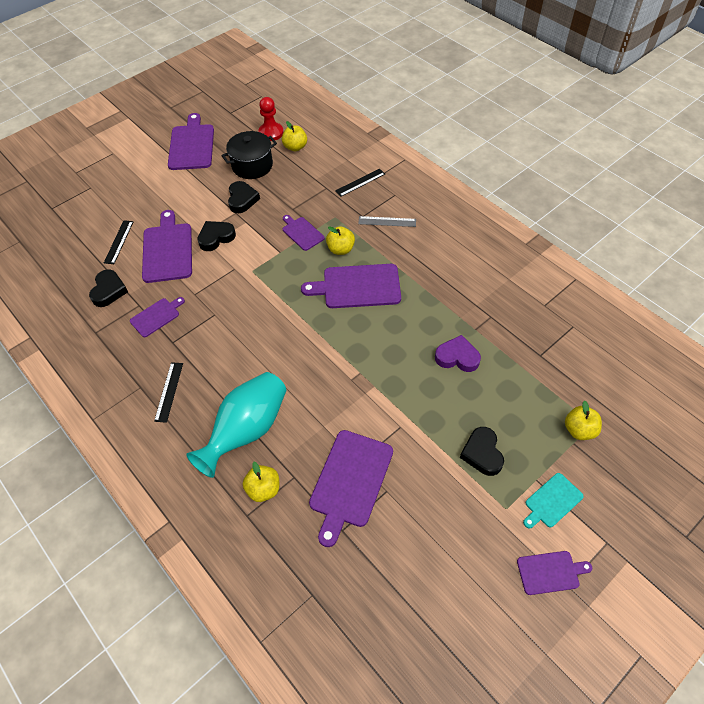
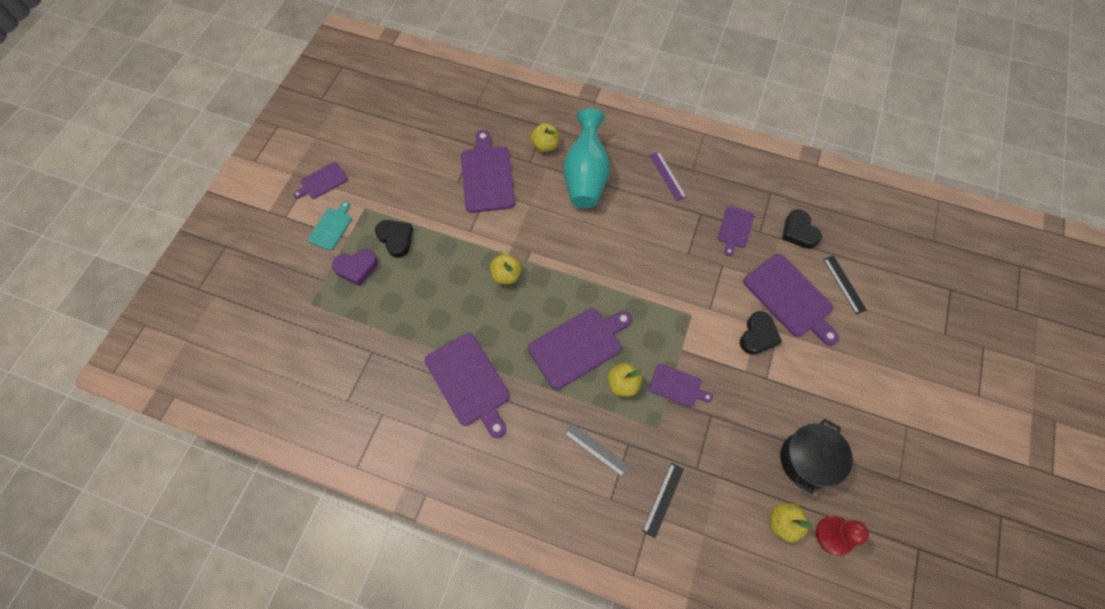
camera: 150 degrees right, 10 degrees up
black ruler [154,362,183,423] -> purple ruler [650,152,687,201]
purple cutting board [168,113,214,170] -> purple cutting board moved to [425,333,510,438]
black heart [228,181,260,213] -> none
grey ruler [358,216,416,227] -> grey ruler turned 60 degrees clockwise [564,423,631,477]
purple heart [435,335,481,372] -> purple heart moved to [332,249,378,286]
yellow apple [565,401,602,440] -> yellow apple moved to [490,254,522,284]

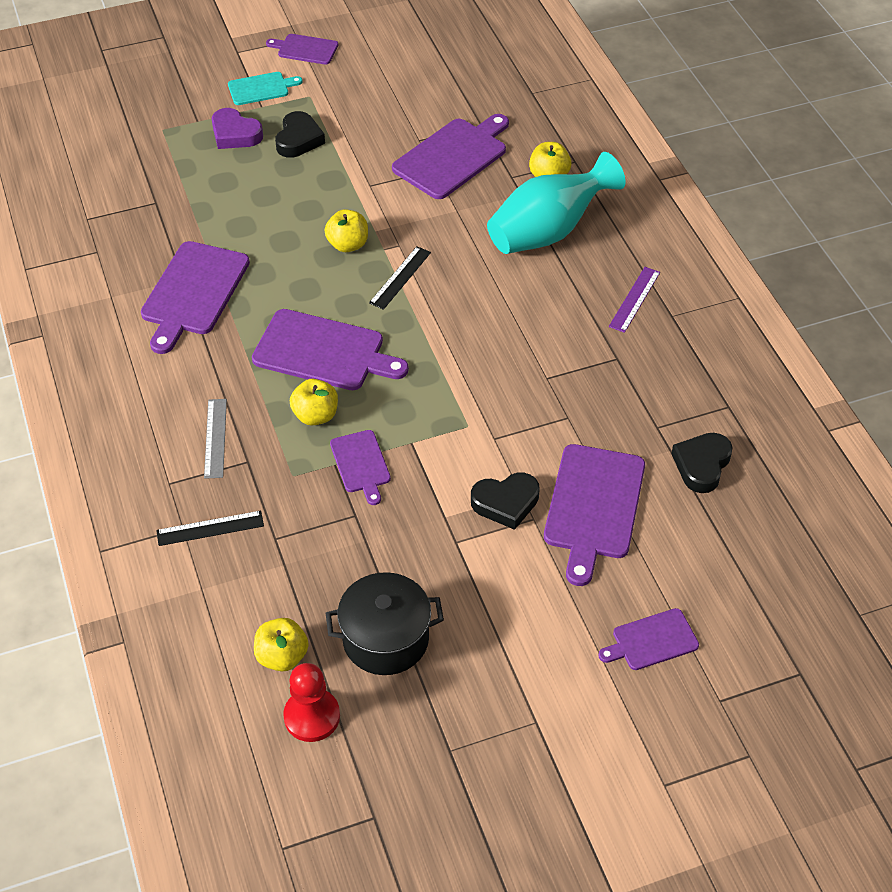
camera: 50 degrees right, 15 degrees down
purple cutting board [718,206,754,256] -> purple cutting board moved to [598,608,699,670]
black ruler [823,255,867,314] -> black ruler moved to [369,246,431,310]

